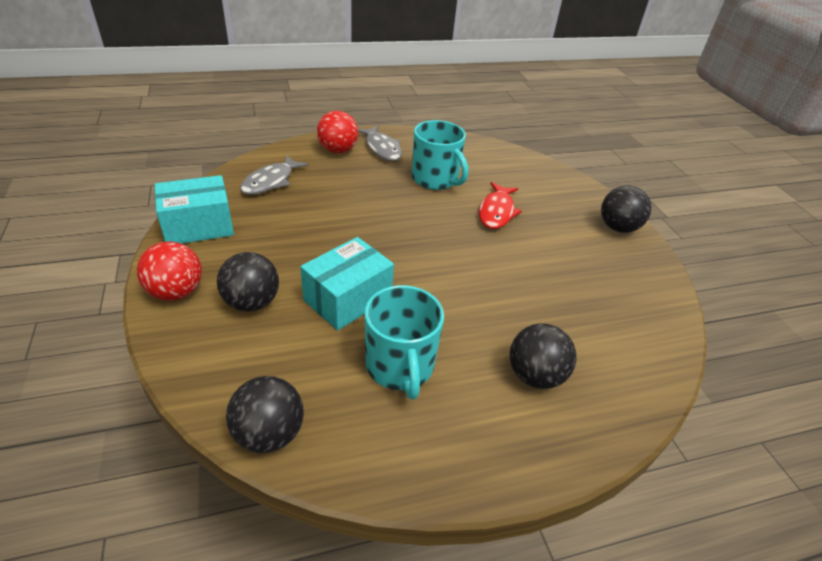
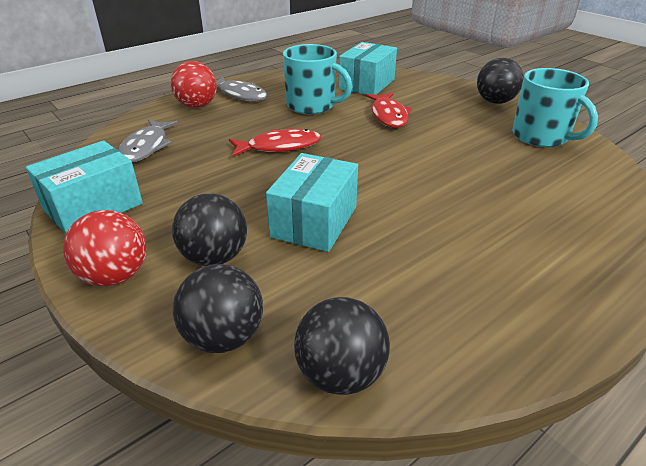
camera: 20 degrees left, 5 degrees down
turquoise mug [365,285,444,399] -> turquoise mug moved to [512,68,598,147]
black ball [510,323,577,389] -> black ball moved to [173,264,263,353]
none -> red fish [229,129,321,157]
none -> turquoise box [339,42,397,95]

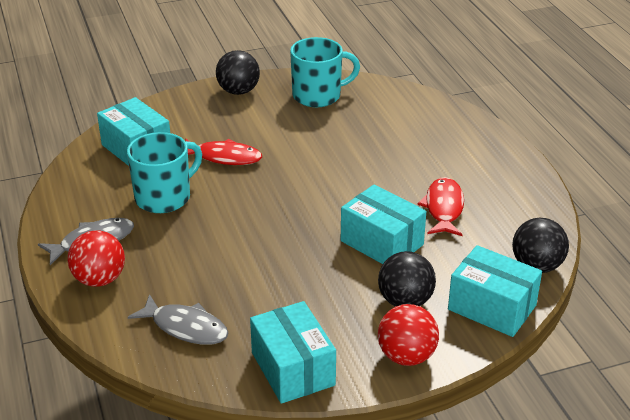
camera: 70 degrees left, 0 degrees up
black ball [173,264,263,353] -> turquoise box [448,245,542,337]
red fish [229,129,321,157] -> red fish moved to [417,177,464,236]

